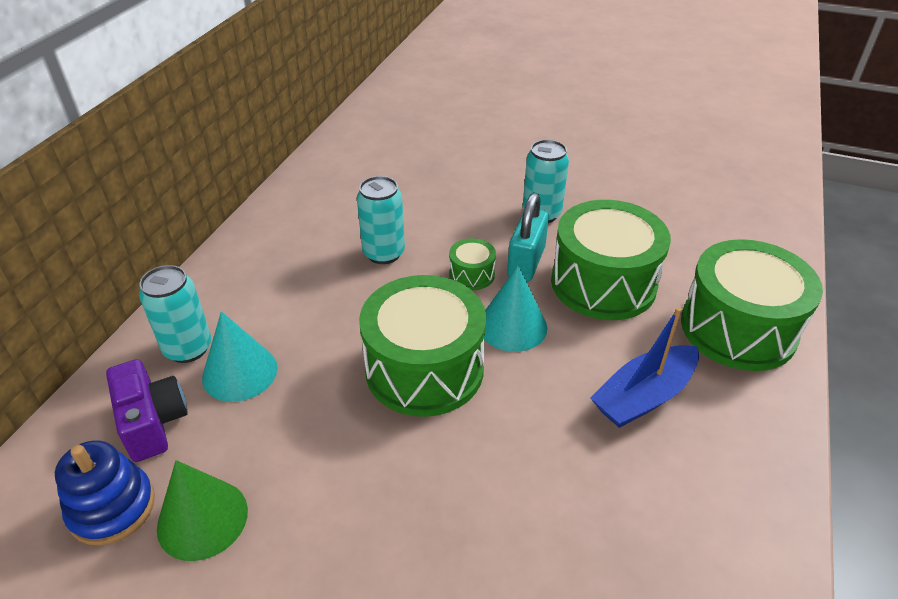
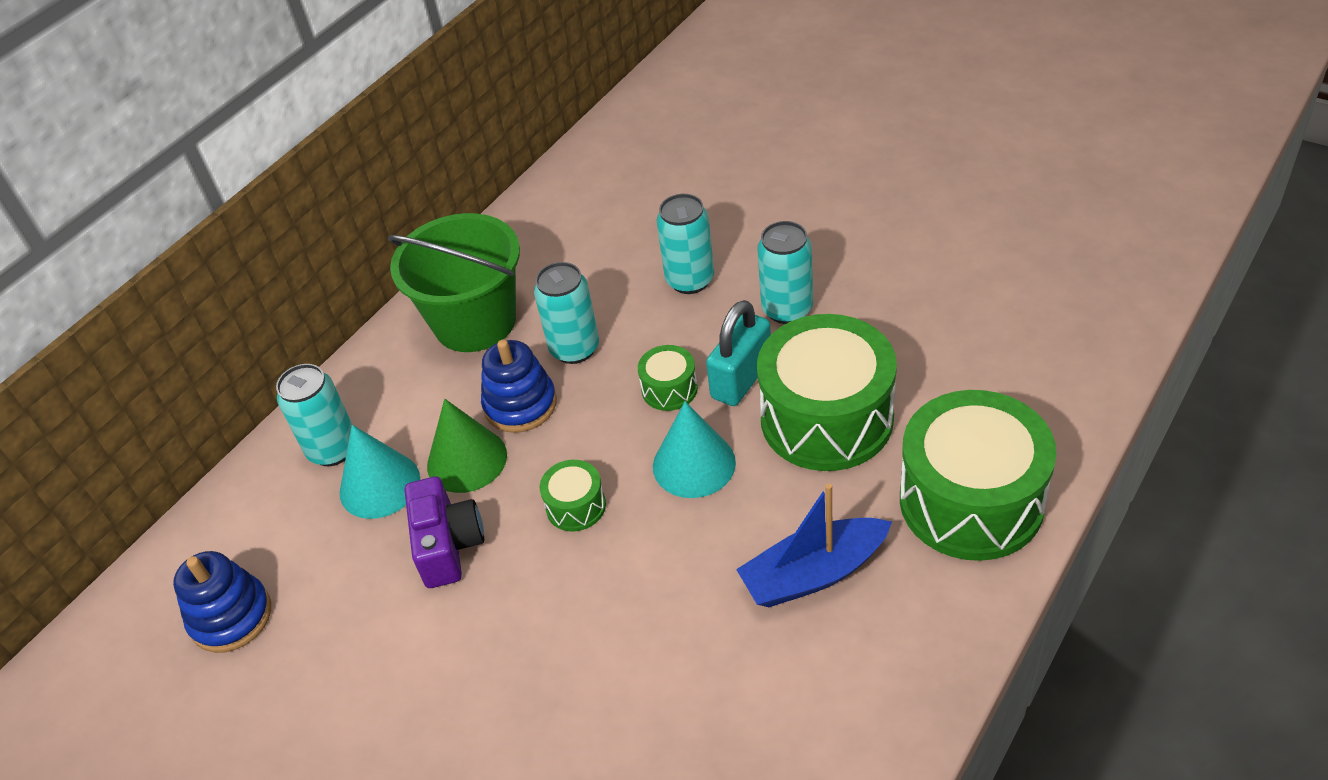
camera: 20 degrees right, 5 degrees up
purple camera [106,359,188,462] -> purple camera moved to [404,476,484,588]
green cone [157,460,248,561] -> green cone moved to [427,399,507,493]
green drum [359,275,486,417] -> green drum [540,460,606,531], size x0.44
none -> green bucket [388,213,520,352]
none -> blue stacking toy [481,340,557,433]
none -> turquoise can [657,194,714,294]

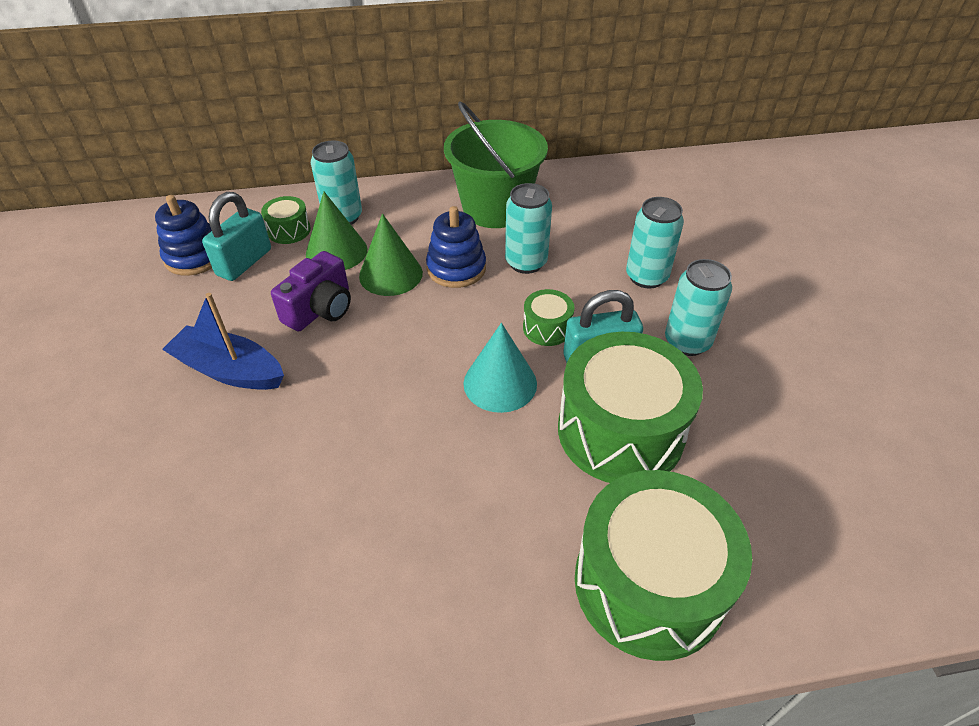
camera: 40 degrees right, 0 degrees up
turquoise cone [340,425,420,519] -> green cone [306,192,367,270]
green drum [540,460,606,531] -> green drum moved to [261,196,311,244]
blue boat [736,483,892,607] -> blue boat moved to [162,293,284,390]
none -> turquoise padlock [202,192,271,281]

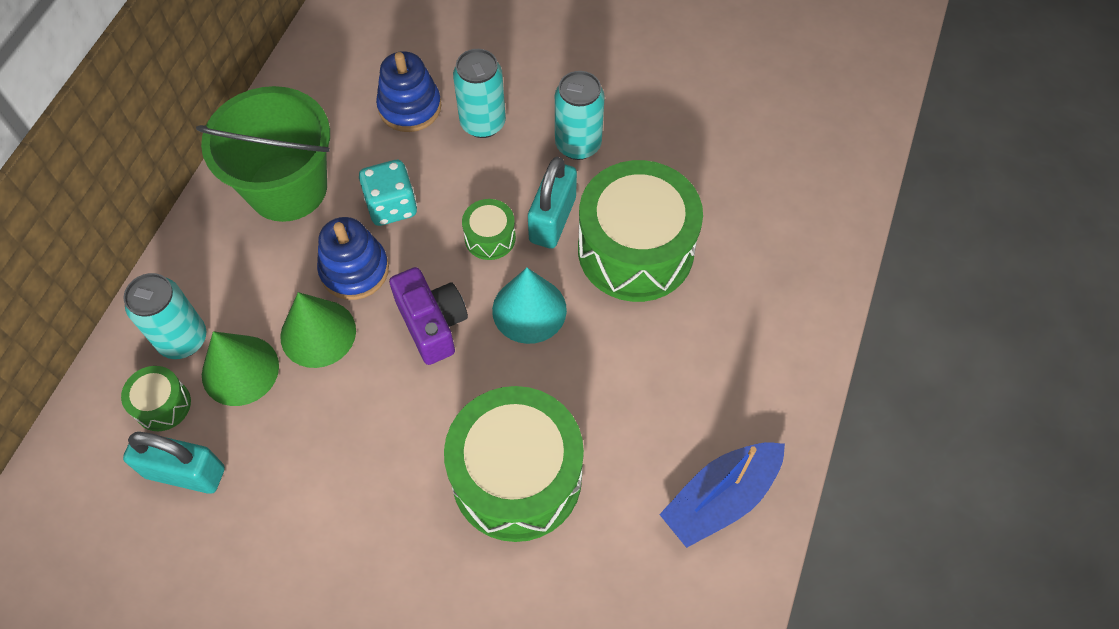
camera: 60 degrees left, 15 degrees up
blue stacking toy [155,195,212,276] -> blue stacking toy moved to [376,51,441,132]
blue boat [162,293,284,390] -> blue boat moved to [659,442,785,548]
turquoise padlock [202,192,271,281] -> turquoise padlock turned 45 degrees counterclockwise [123,432,225,494]
purple camera [271,251,351,332] -> purple camera moved to [389,267,468,365]
turquoise can [505,183,552,274] -> turquoise dice [359,160,417,226]
green drum [575,470,752,661] -> green drum moved to [444,386,584,542]

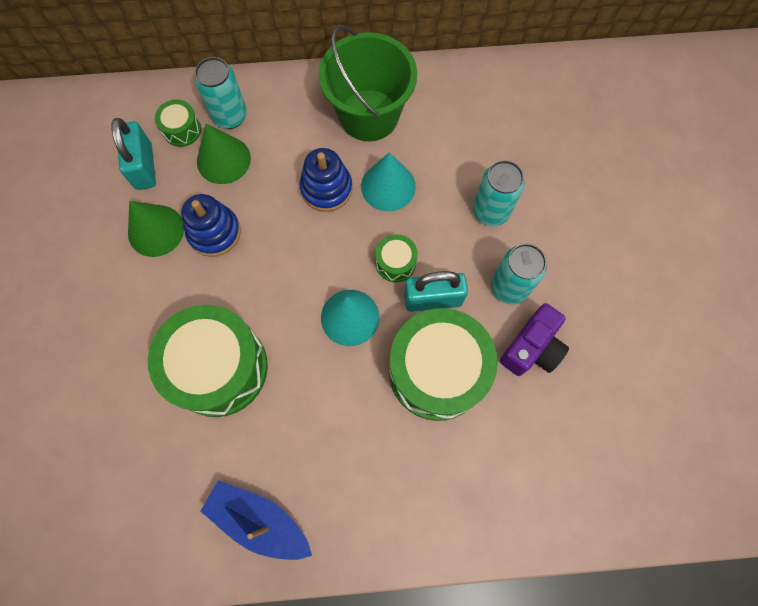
camera: 65 degrees right, 10 degrees up
green cone [280,292,356,368] -> green cone moved to [128,201,184,257]
turquoise dice [359,160,417,226] -> turquoise cone [361,152,416,211]
blue stacking toy [376,51,441,132] -> blue stacking toy moved to [181,194,241,257]
purple camera [389,267,468,365] -> purple camera moved to [500,303,569,376]

